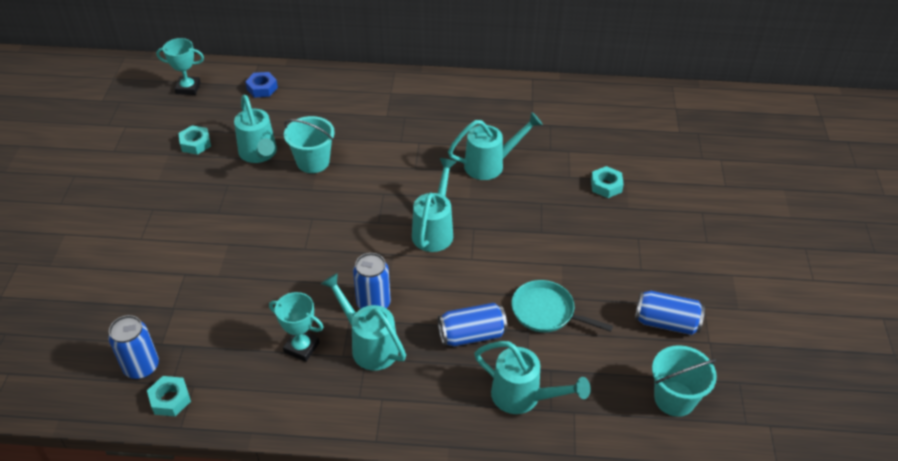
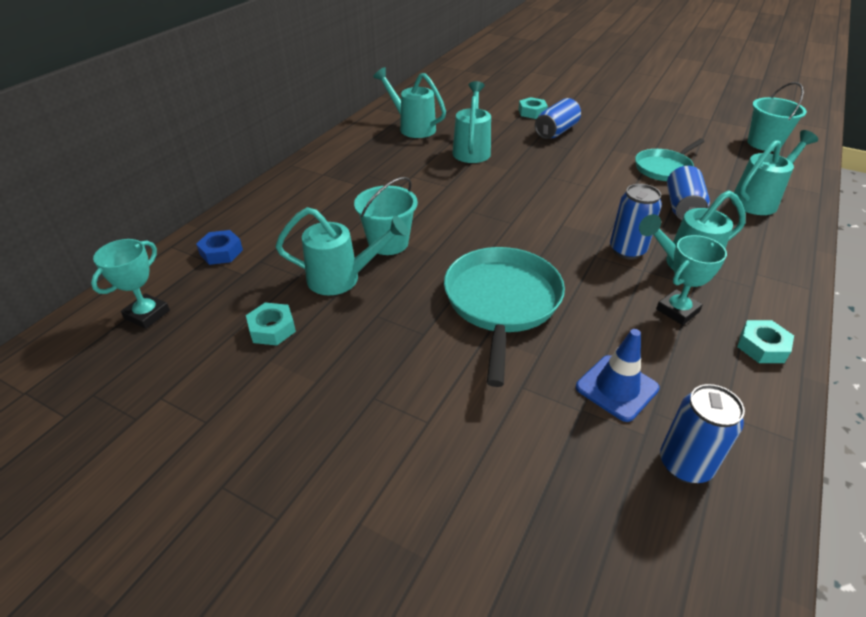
camera: 65 degrees left, 5 degrees down
turquoise nut [147,376,191,416] -> turquoise nut moved to [737,320,794,363]
turquoise watering can [412,158,456,252] -> turquoise watering can moved to [373,67,446,138]
blue can [635,291,705,335] -> blue can moved to [535,98,581,139]
none -> turquoise pan [444,247,565,387]
none -> blue traffic cone [576,329,660,422]

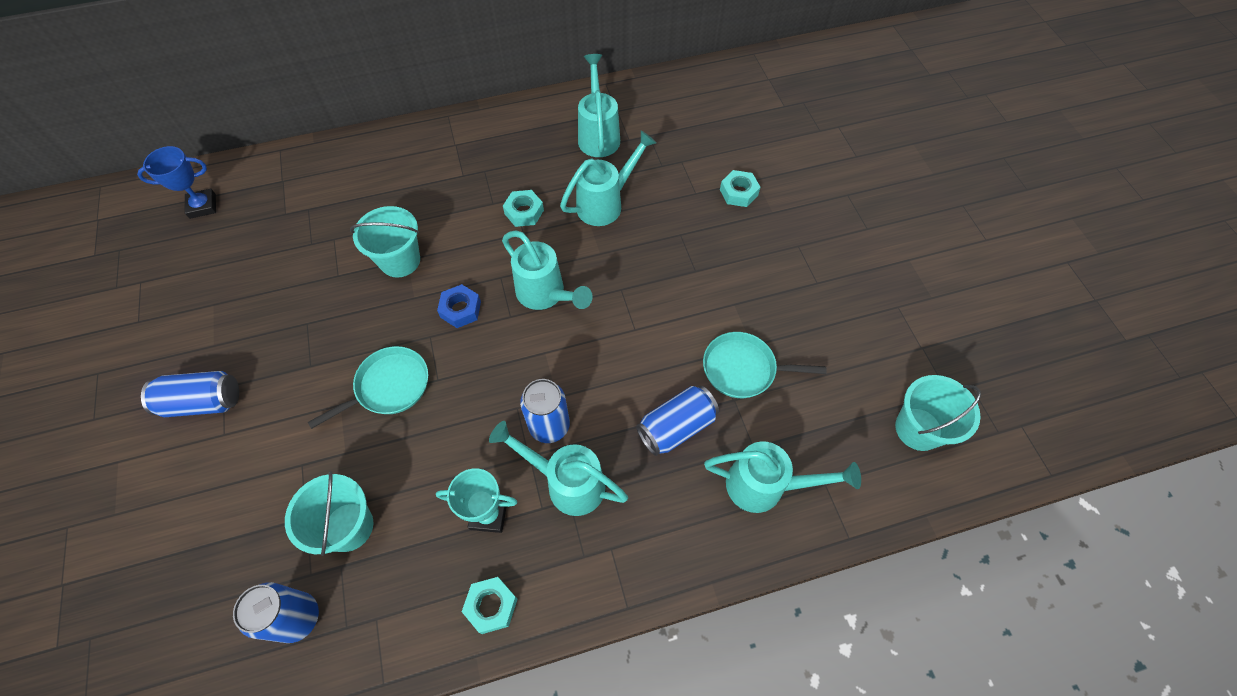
camera: 45 degrees right, 20 degrees up
turquoise trophy [91,239,170,329] -> blue trophy [137,146,216,219]
blue nut [196,230,243,265] -> blue nut moved to [437,284,481,328]
turquoise nut [246,302,296,346] -> turquoise nut moved to [503,190,544,227]
turquoise watering can [275,207,408,295] -> turquoise watering can moved to [502,231,593,310]
turquoise pan [444,247,565,387] -> turquoise pan [308,346,428,429], size x0.63
blue can [535,98,581,139] -> blue can moved to [141,371,239,417]
blue traffic cone [576,329,660,422] -> turquoise bucket [285,471,373,556]

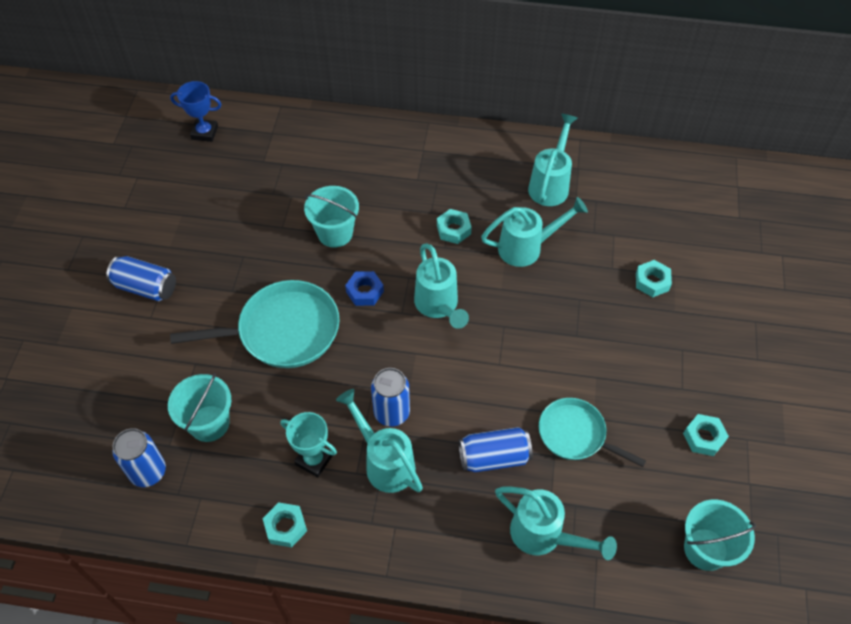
camera: 25 degrees right, 5 degrees down
turquoise pan [308,346,428,429] -> turquoise pan [170,280,340,368], size x1.59
none -> turquoise nut [683,414,729,456]

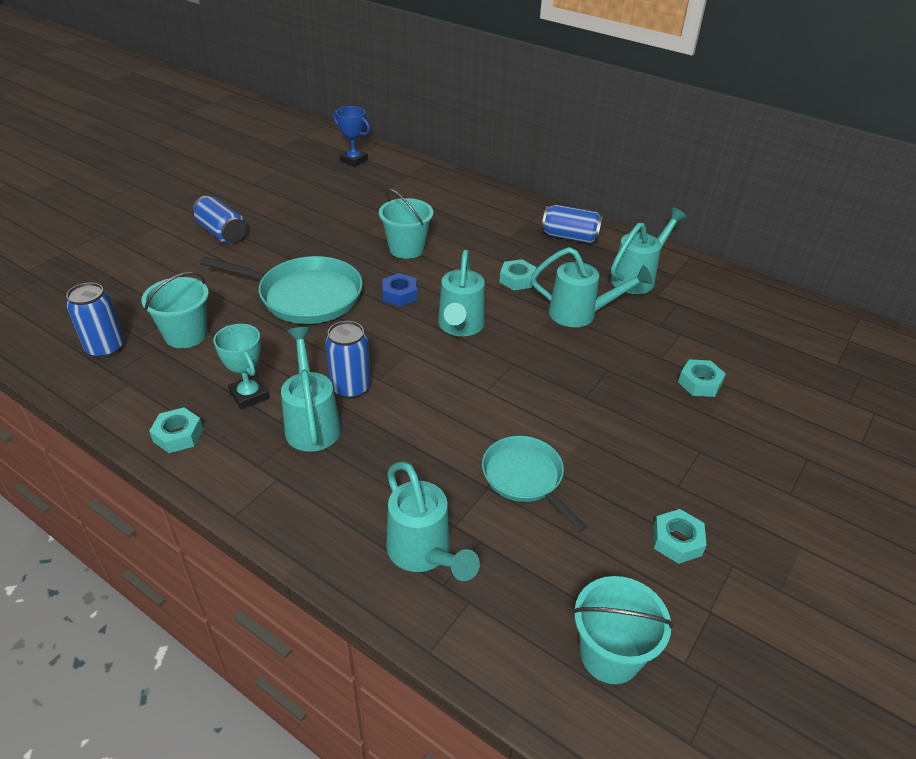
camera: 25 degrees right, 15 degrees down
blue can [459,427,532,472] -> blue can moved to [542,205,603,244]

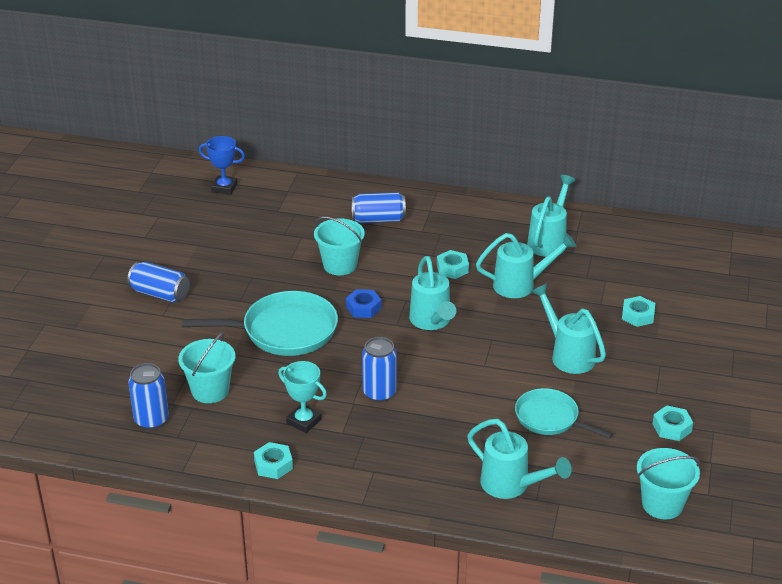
camera: 20 degrees left, 5 degrees down
turquoise watering can [281,327,341,452] -> turquoise watering can moved to [531,283,606,374]
blue can [542,205,603,244] -> blue can moved to [351,192,406,223]

